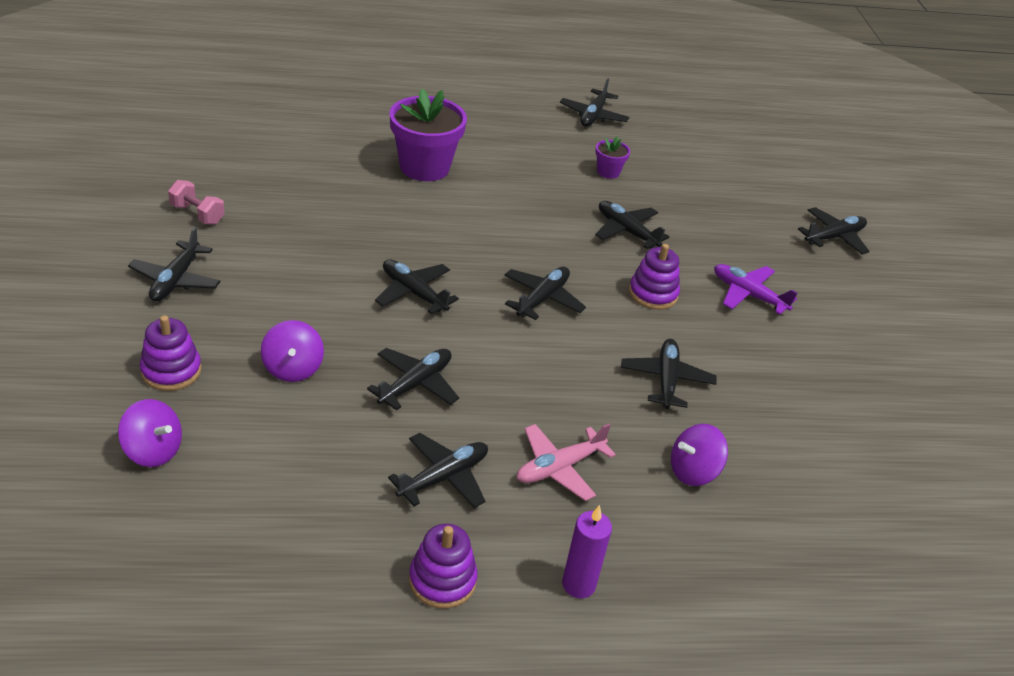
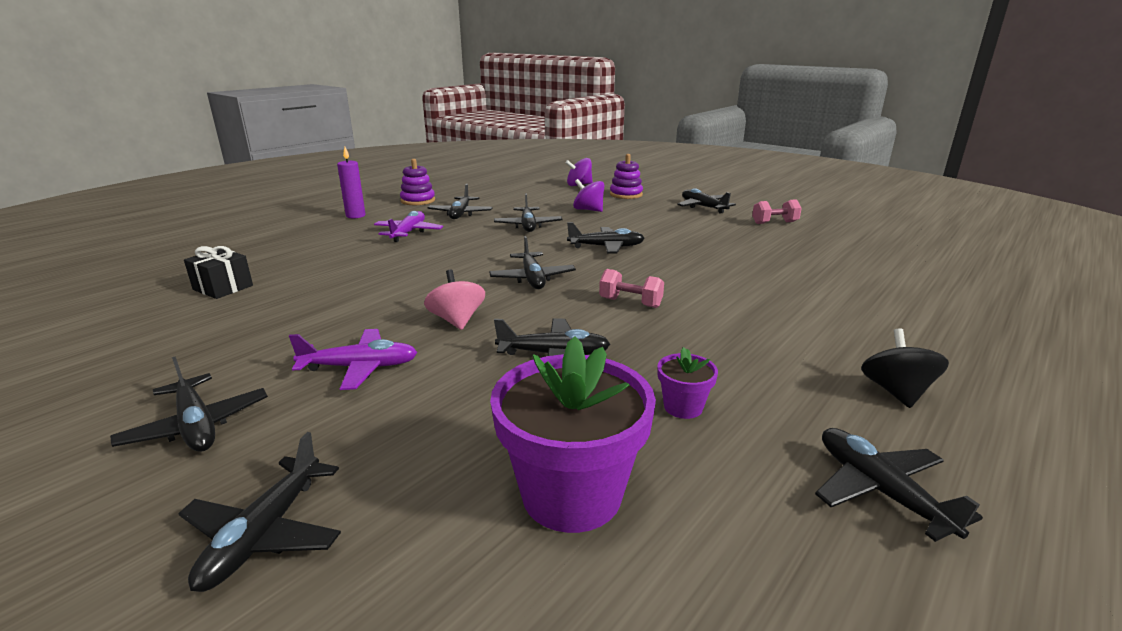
camera: 140 degrees right, 15 degrees down
purple flower pot [390,89,467,181] -> purple flower pot moved to [490,336,656,533]
pink plane [517,423,616,501] -> purple plane [374,211,443,242]
black plane [621,339,716,409] -> black plane moved to [110,356,268,452]
purple stacking toy [629,244,680,310] -> pink spinning top [424,270,485,330]
purple spinning top [671,424,728,486] -> none
none -> black gift [184,246,253,299]
none -> pink dumbbell [599,269,664,308]
none -> black spinning top [861,328,949,408]

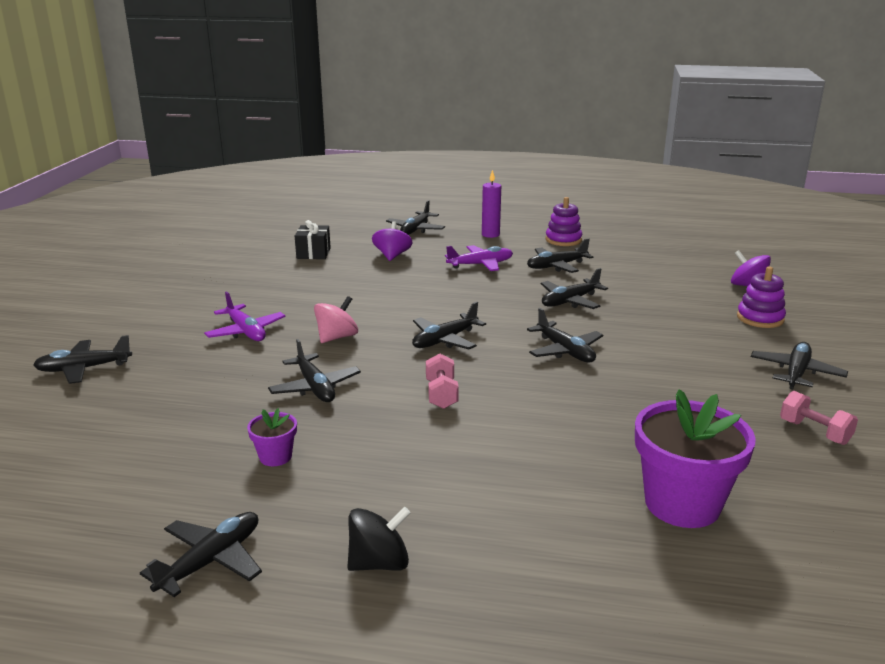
camera: 60 degrees right, 0 degrees up
black plane [110,356,268,452] -> black plane moved to [386,200,445,235]
purple flower pot [490,336,656,533] -> purple flower pot moved to [635,389,756,528]
purple spinning top [573,179,604,212] -> purple spinning top moved to [372,221,412,261]

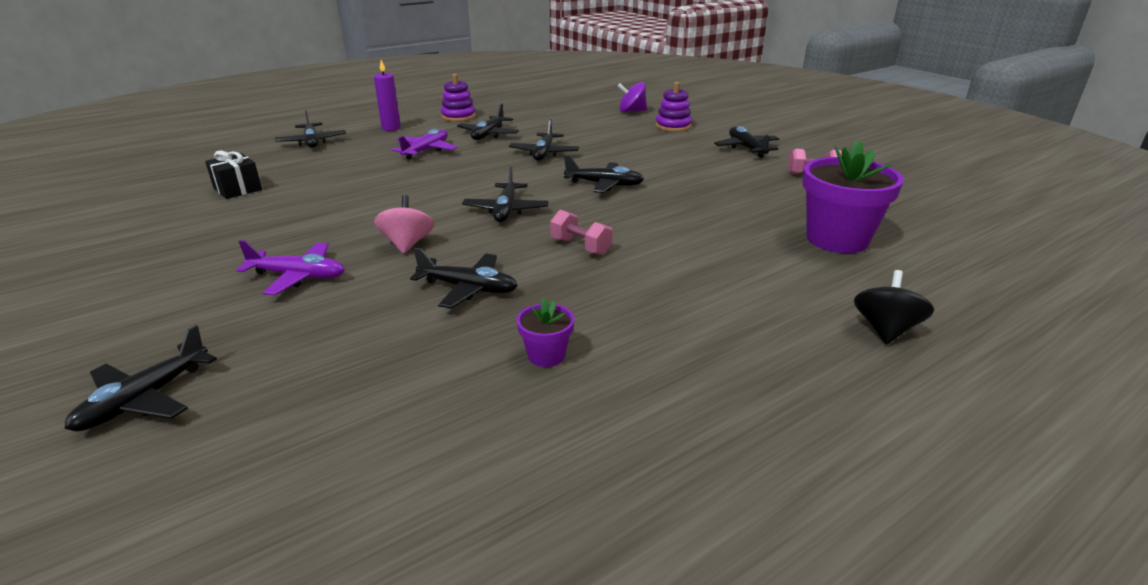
camera: 45 degrees left, 5 degrees up
black plane [140,512,262,597] -> none
black spinning top [347,507,410,571] -> black spinning top moved to [854,270,934,344]
purple spinning top [372,221,412,261] -> none

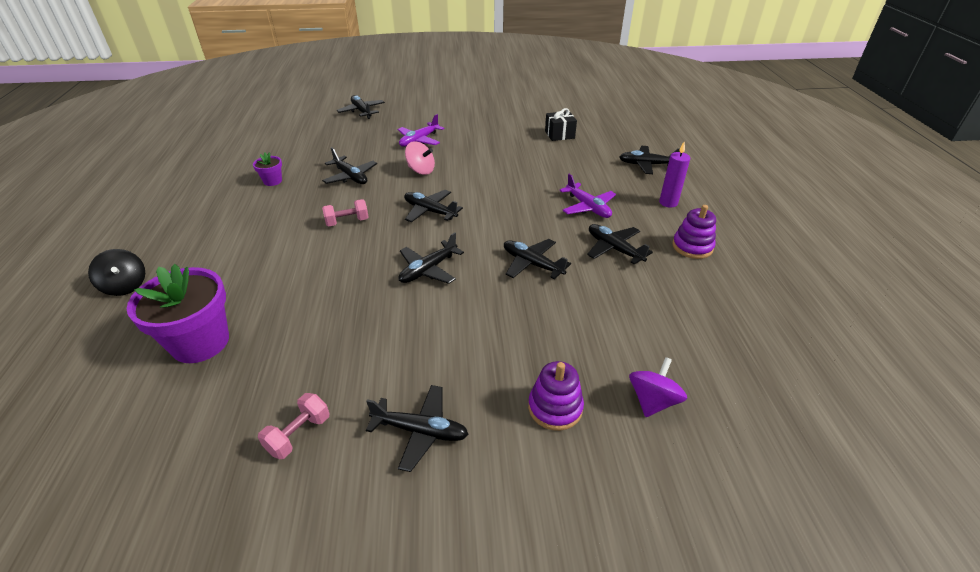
camera: 120 degrees right, 10 degrees up
black plane [410,248,518,309] -> black plane turned 90 degrees counterclockwise [322,147,377,184]

